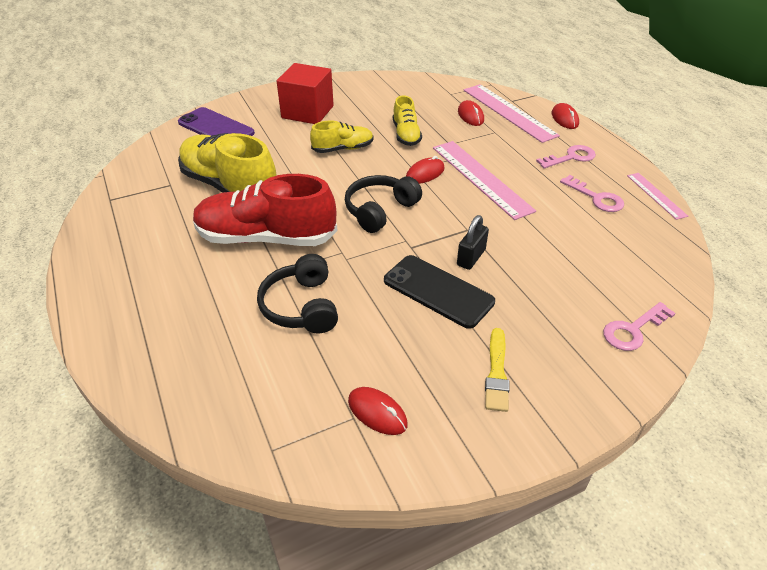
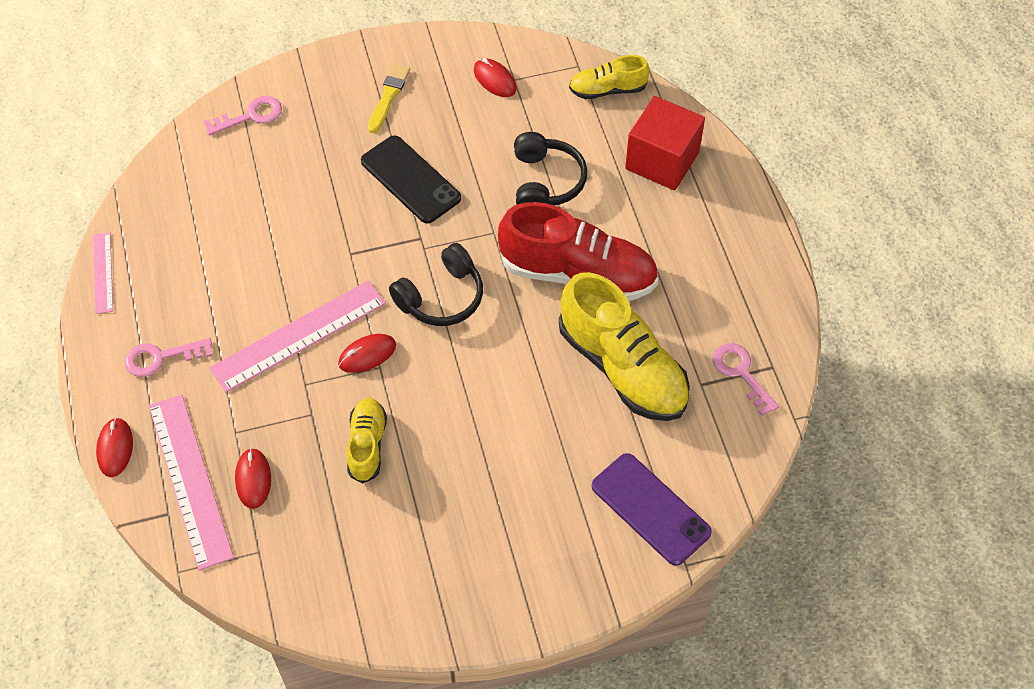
camera: 170 degrees left, 15 degrees up
red cube [277,63,334,124] -> red cube moved to [625,96,705,190]
yellow shoe [310,121,374,153] -> yellow shoe moved to [569,55,649,99]
pink ruler [433,141,536,220] -> pink ruler turned 75 degrees clockwise [210,280,386,392]
black padlock [457,215,489,270] -> none
pink key [560,175,624,212] -> pink key moved to [713,343,779,416]

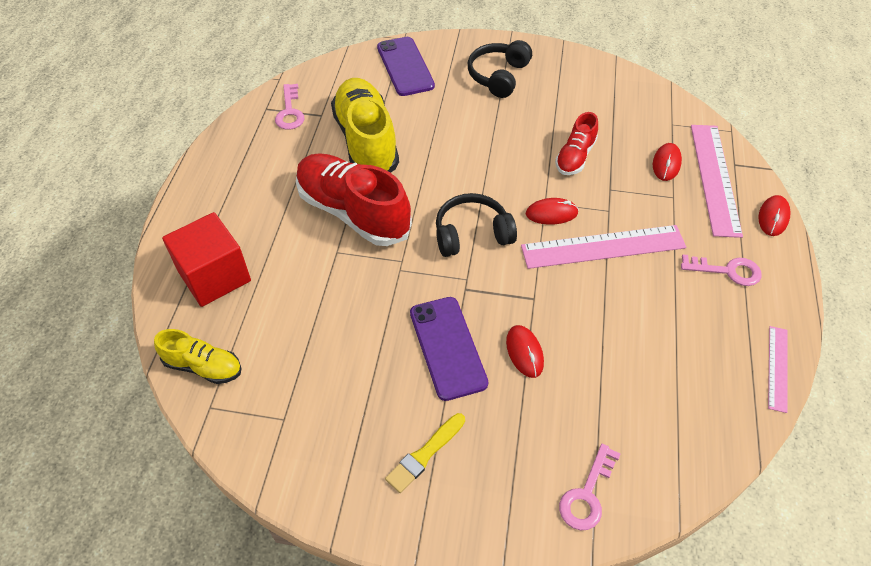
camera: 155 degrees left, 5 degrees down
pink key [204,96,282,136] -> pink key turned 60 degrees counterclockwise [559,444,620,530]
yellow shoe [347,398,387,484] -> red shoe [555,112,598,175]
black phone [361,135,461,223] -> purple phone [410,297,488,401]
red mouse [474,58,517,97] -> red mouse moved to [506,325,544,378]
black headphones [514,132,587,205] -> black headphones moved to [468,40,532,98]

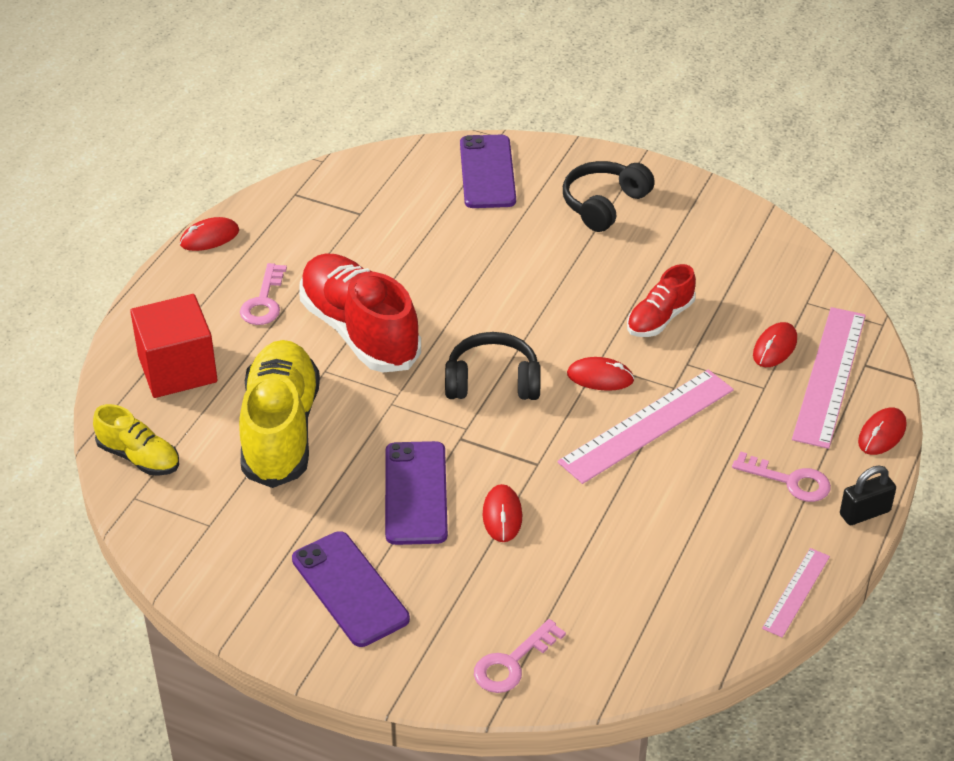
camera: 15 degrees right, 10 degrees down
pink key [275,84,305,130] -> pink key moved to [240,263,287,325]
yellow shoe [331,78,399,173] -> yellow shoe moved to [239,340,320,488]
yellow brush [385,413,465,493] -> purple phone [292,531,410,647]
pink ruler [521,225,686,269] -> pink ruler turned 45 degrees counterclockwise [558,369,734,484]
none -> red mouse [180,217,239,251]
none -> black padlock [840,465,896,525]

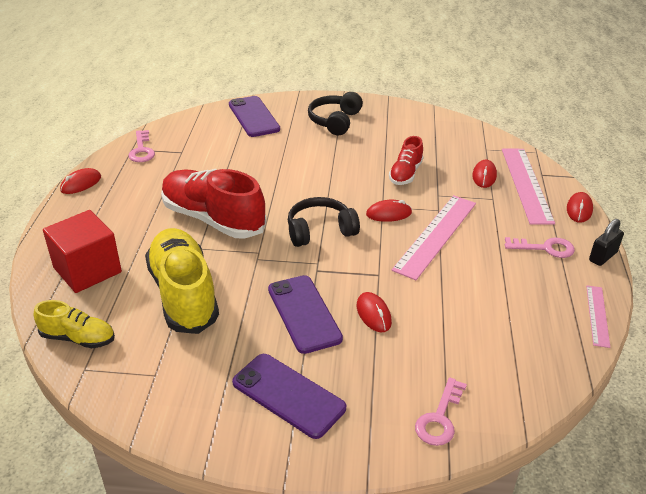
camera: 20 degrees left, 5 degrees down
pink key [240,263,287,325] -> pink key moved to [128,130,155,162]

